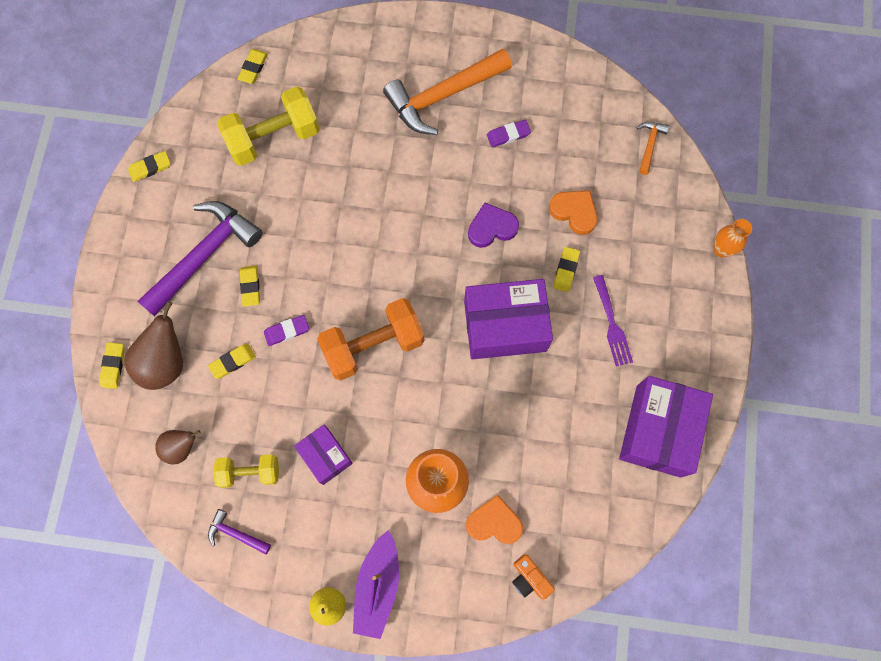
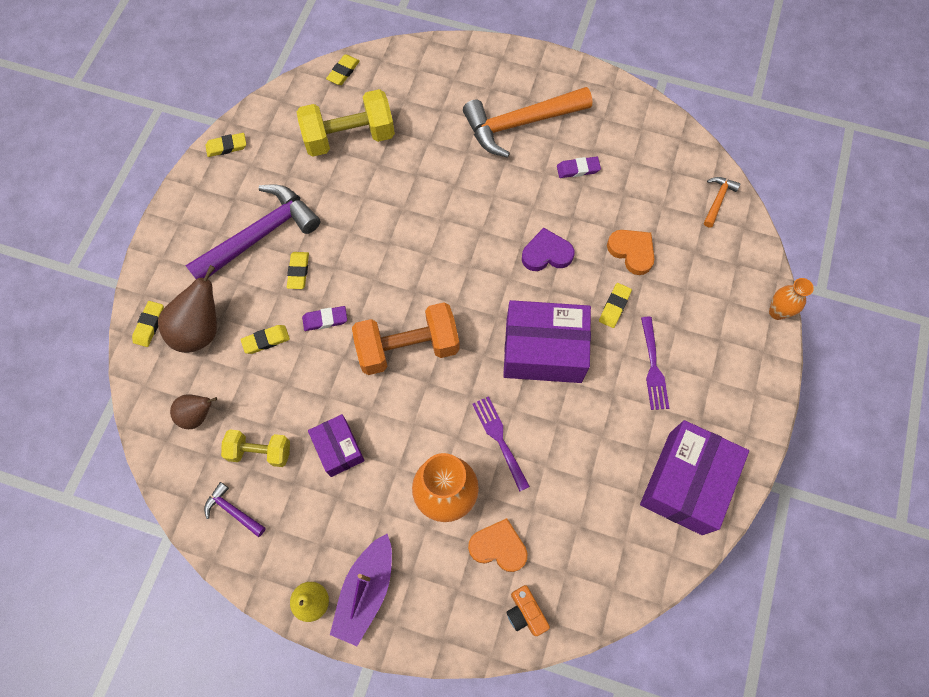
camera: 10 degrees right, 5 degrees down
none -> purple fork [472,396,530,492]

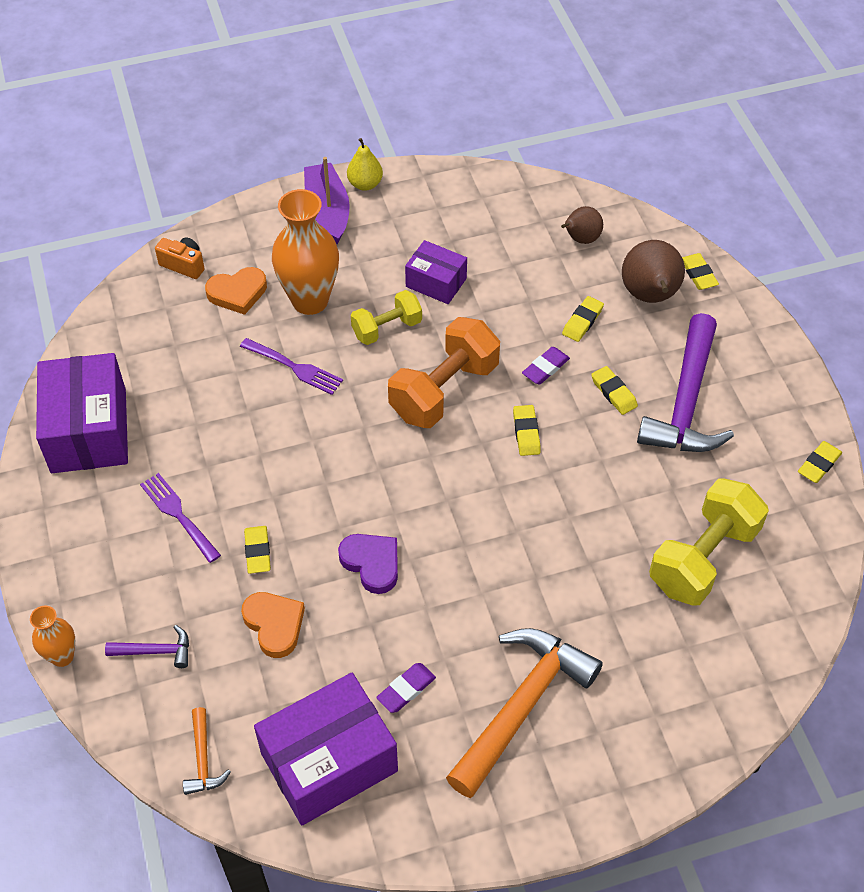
camera: 145 degrees right, 15 degrees down
purple hammer [204,482,266,537] -> purple hammer moved to [105,625,189,668]
yellow dumbbell [221,429,290,467] -> yellow dumbbell moved to [351,290,422,345]
yellow eraser [326,54,360,85] -> yellow eraser moved to [513,405,541,456]
purple box [503,300,591,383] -> purple box moved to [254,673,398,825]
purple heart [522,228,574,271] -> purple heart turned 90 degrees counterclockwise [338,534,398,594]
orange heart [607,230,654,275] -> orange heart turned 135 degrees counterclockwise [241,592,305,658]

